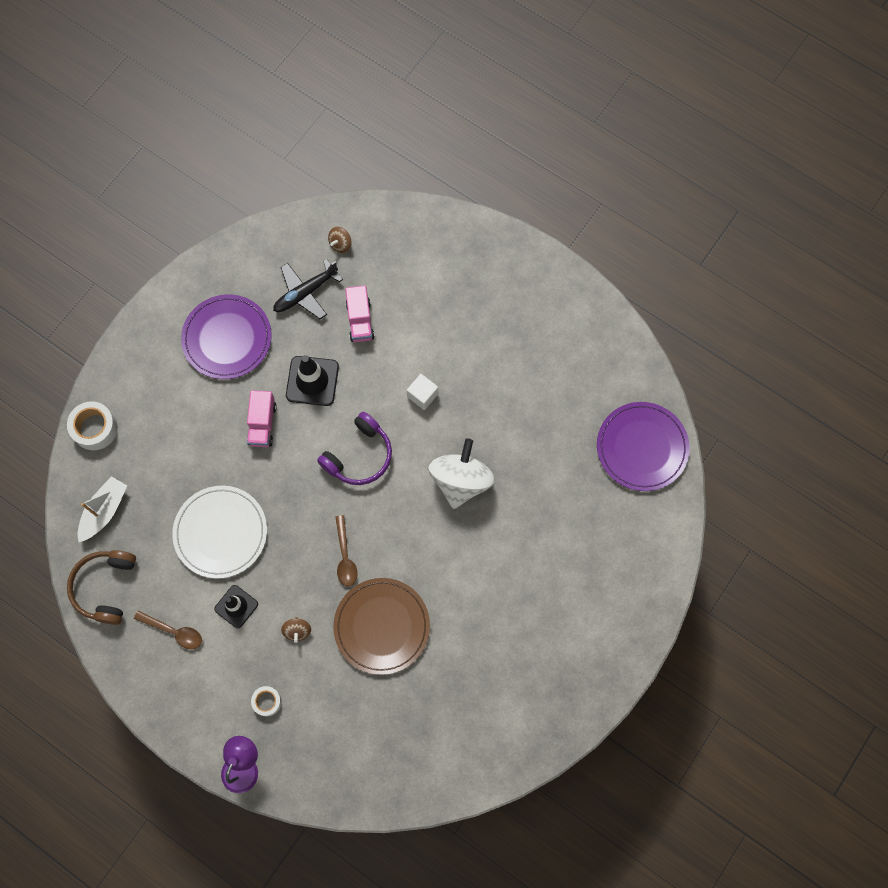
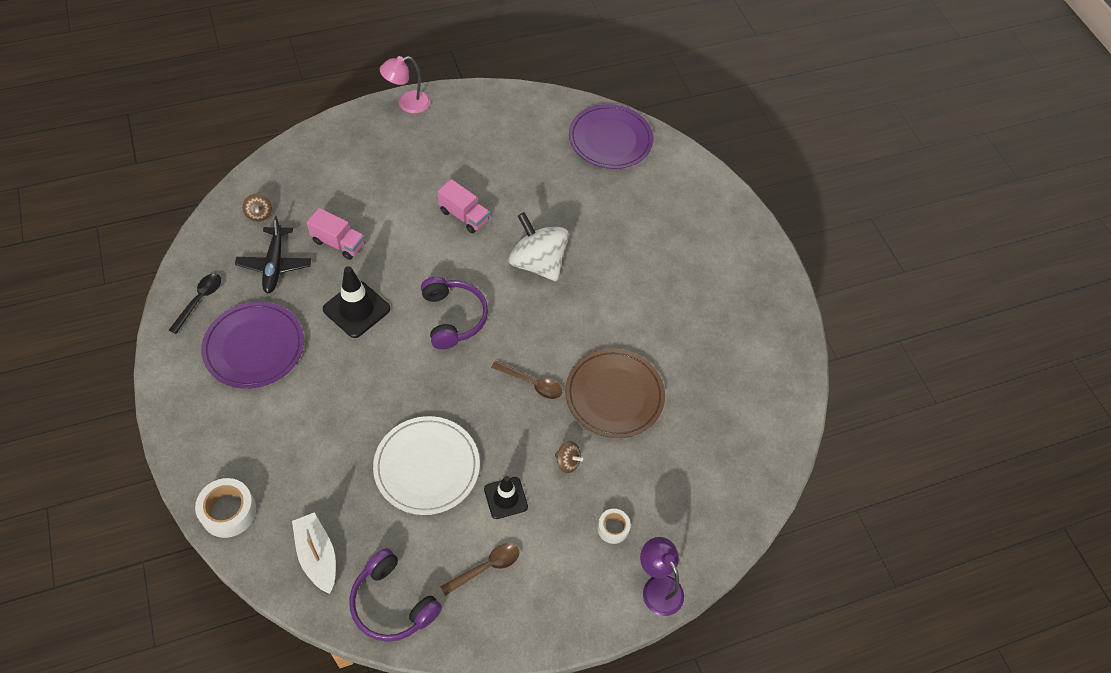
camera: 60 degrees left, 15 degrees down
brown headphones [67,550,136,625] -> purple headphones [349,548,442,642]
pink truck [247,390,277,447] -> pink truck moved to [437,179,490,233]
white cube [407,374,438,410] -> none
none -> black spoon [169,274,221,334]
none -> pink lamp [380,56,430,114]

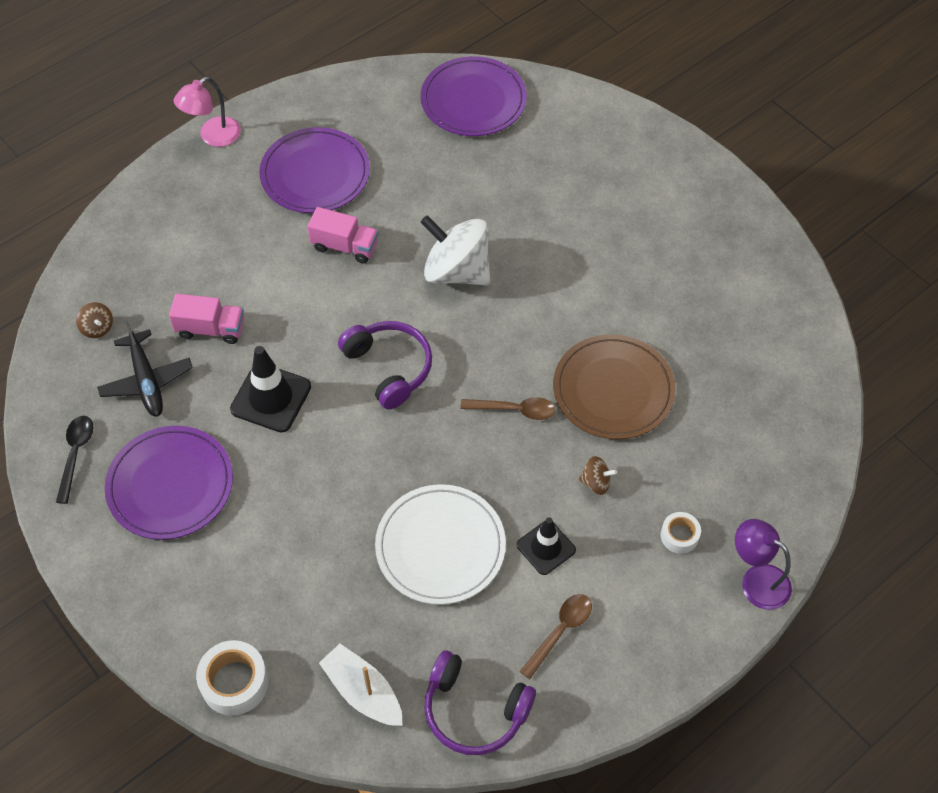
camera: 15 degrees left, 0 degrees up
none -> purple plate [259,127,370,213]

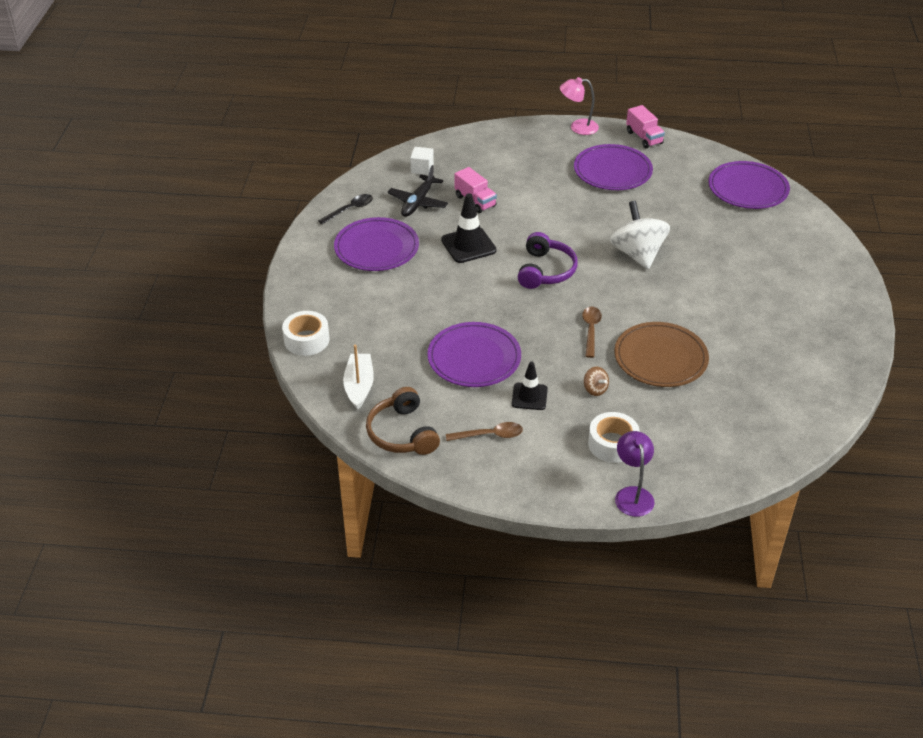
camera: 45 degrees right, 15 degrees down
brown spinning top [76,302,113,338] -> white cube [410,147,434,175]
pink truck [307,207,378,264] -> pink truck moved to [626,105,665,148]
white plate [375,484,506,605] -> purple plate [427,322,521,387]
purple headphones [424,651,536,755] -> brown headphones [366,387,440,455]
brown spoon [460,397,556,420] -> brown spoon turned 135 degrees counterclockwise [582,307,602,358]
white tape [661,512,701,554] -> white tape [588,412,640,463], size x1.66

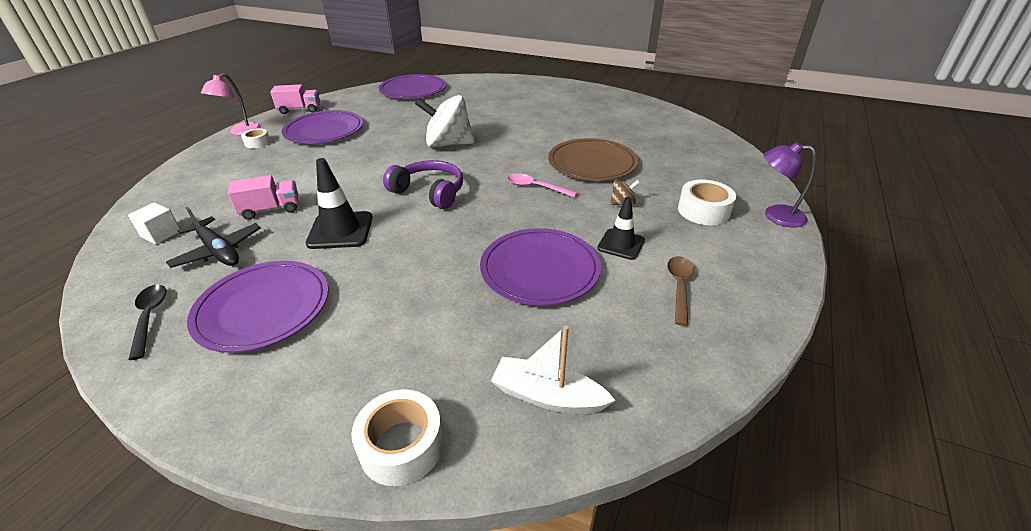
camera: 70 degrees left, 5 degrees down
brown headphones [366,387,440,455] -> none
brown spoon [582,307,602,358] -> pink spoon [507,173,578,198]
none -> white tape [241,128,270,148]

